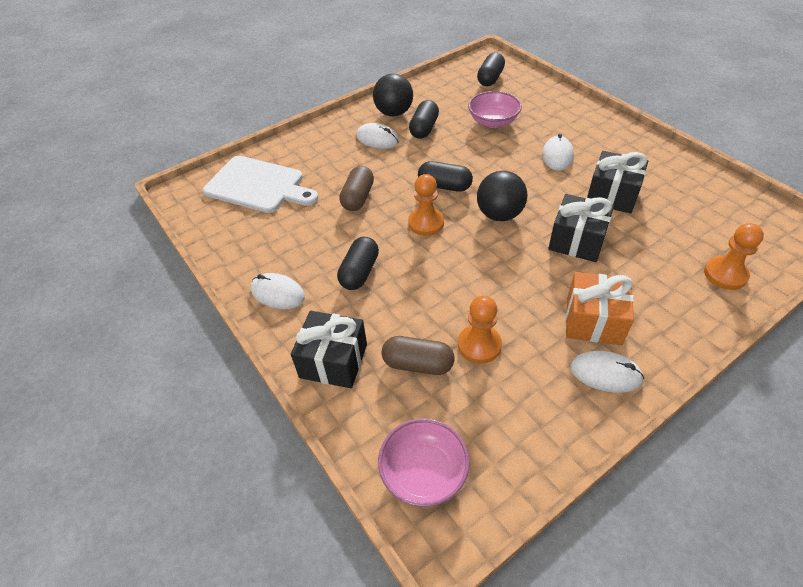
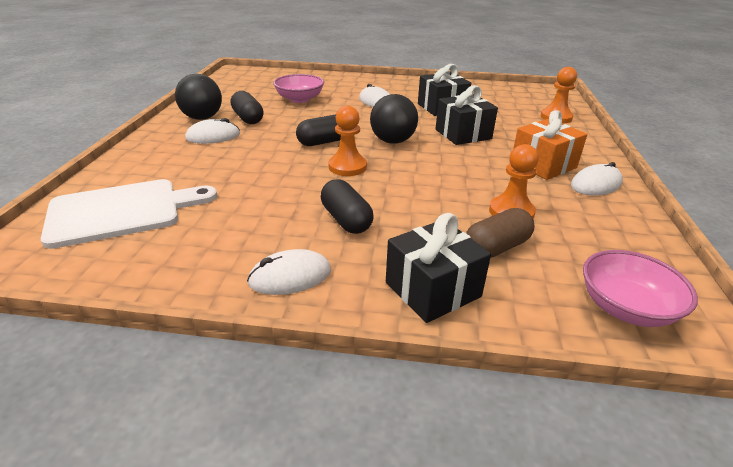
camera: 50 degrees left, 15 degrees down
brown capsule [339,166,374,211] -> none
black capsule [477,53,505,86] -> none

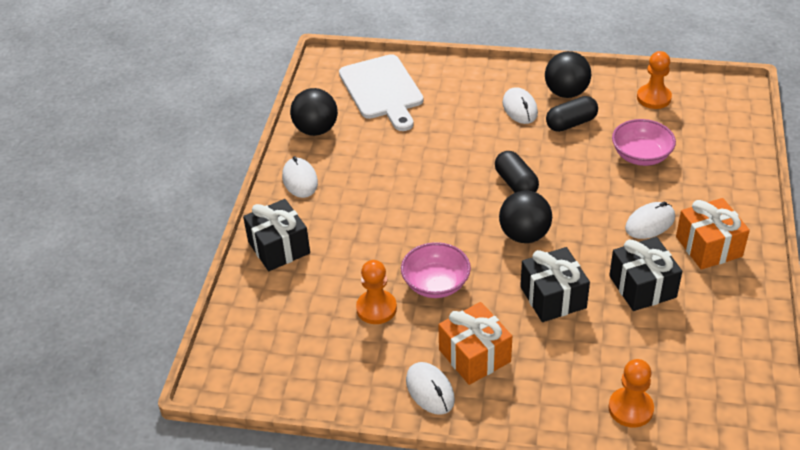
camera: 95 degrees right, 10 degrees up
black capsule [321,179,374,234] -> none
orange pawn [329,106,367,176] -> orange pawn moved to [637,51,672,109]
brown capsule [466,208,535,258] -> none
pink bowl [583,250,698,327] -> pink bowl moved to [401,242,471,298]
none -> black ball [290,88,338,136]
none -> orange gift [676,198,750,270]

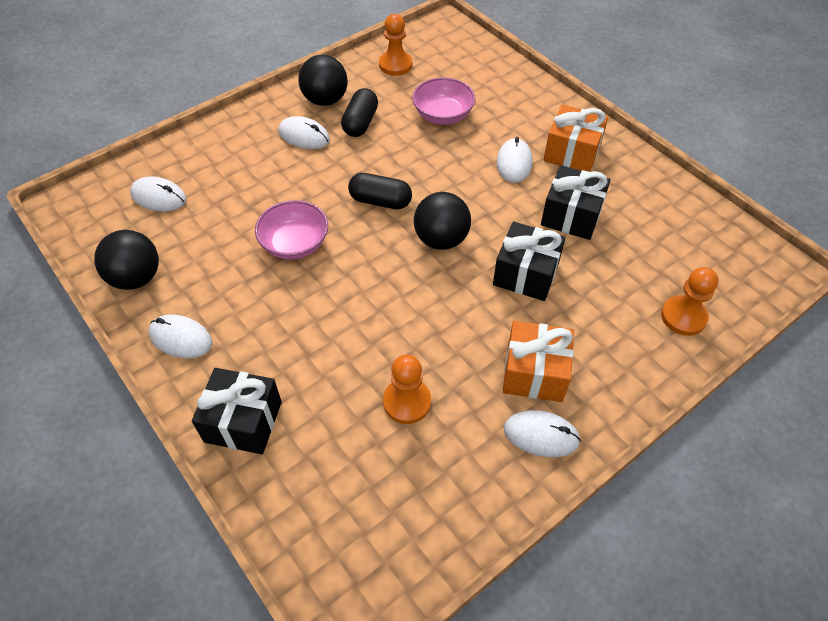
camera: 50 degrees left, 10 degrees up
white cutting board [339,54,424,131] -> white mouse [130,176,186,212]
pink bowl [401,242,471,298] -> pink bowl moved to [255,200,328,259]

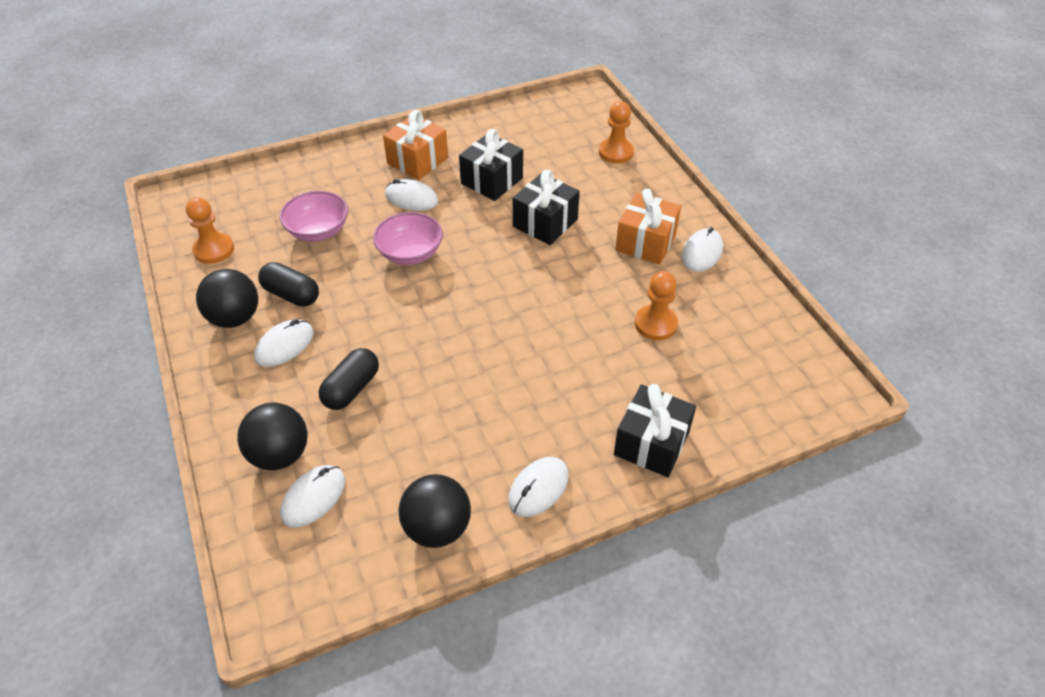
camera: 75 degrees left, 5 degrees down
pink bowl [255,200,328,259] -> pink bowl moved to [373,212,443,265]
black capsule [348,173,412,209] -> black capsule moved to [319,348,379,410]
black ball [414,192,471,250] -> black ball moved to [237,403,308,470]

